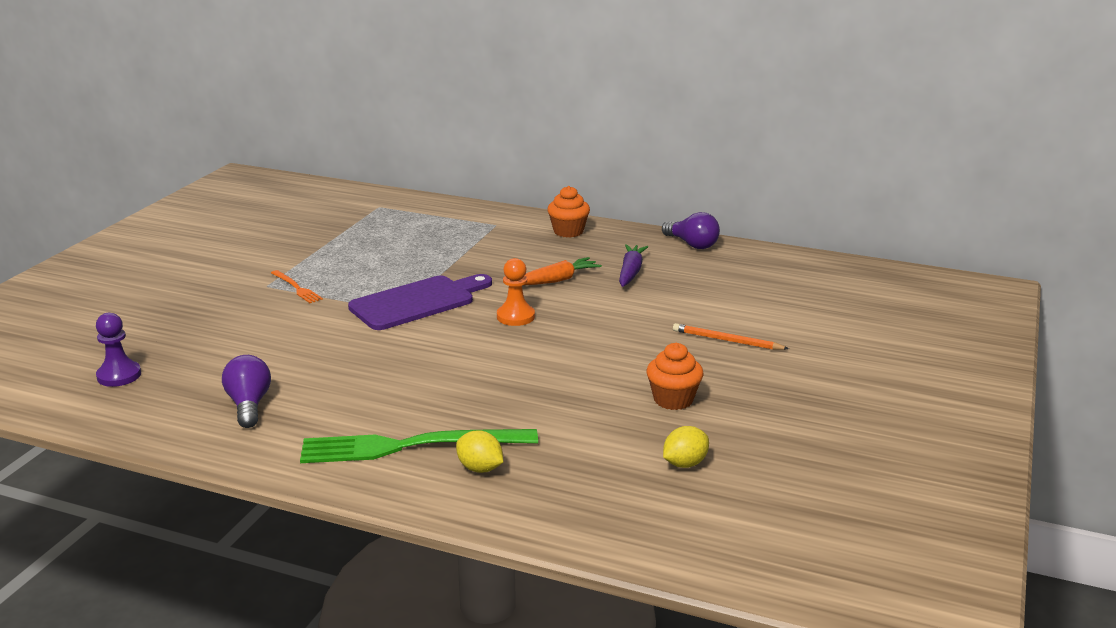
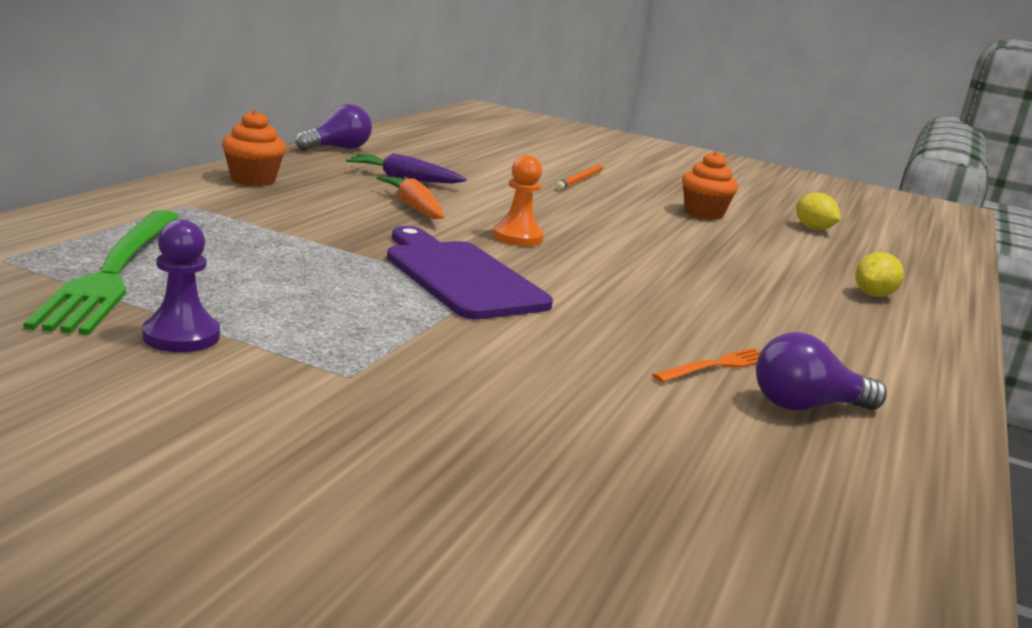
camera: 90 degrees left, 5 degrees down
purple pawn [96,313,141,387] -> purple pawn moved to [142,219,220,352]
orange fork [271,270,323,303] -> orange fork moved to [652,348,761,383]
green fork [300,429,538,463] -> green fork moved to [24,210,179,335]

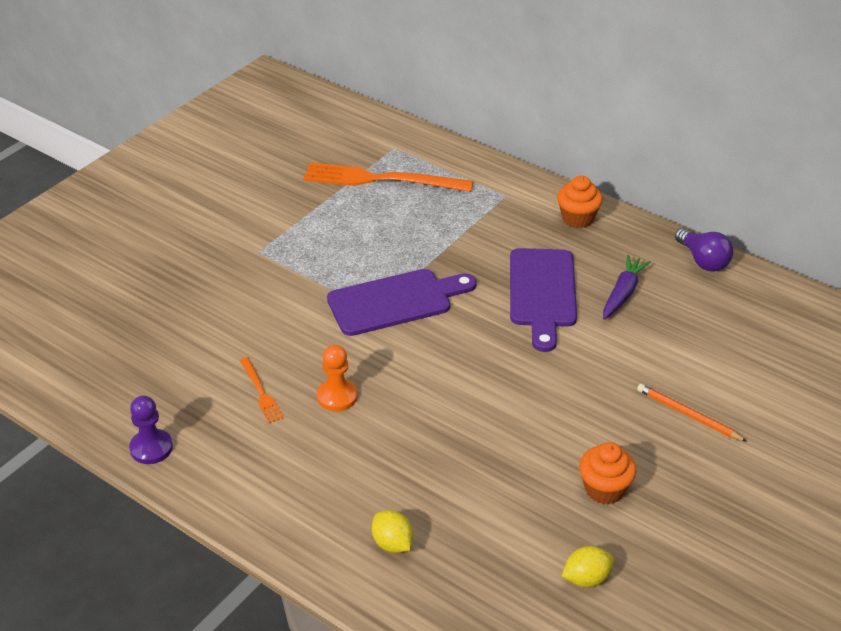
camera: 105 degrees right, 20 degrees up
green fork [24,210,179,335] -> orange fork [303,163,473,192]
purple pawn [142,219,220,352] -> purple pawn moved to [129,396,173,464]
orange carrot [377,177,444,219] -> purple cutting board [510,248,577,352]
orange pawn [493,155,544,246] -> orange pawn moved to [317,345,358,412]
purple light bulb [756,332,887,411] -> none

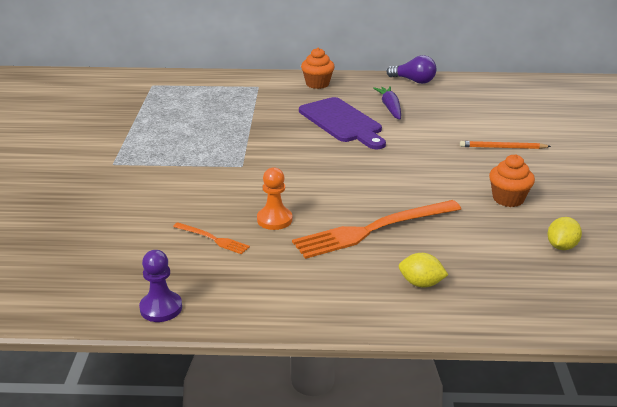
camera: 35 degrees left, 10 degrees down
orange fork [303,163,473,192] -> orange fork moved to [292,200,461,259]
purple cutting board [327,269,477,336] -> none

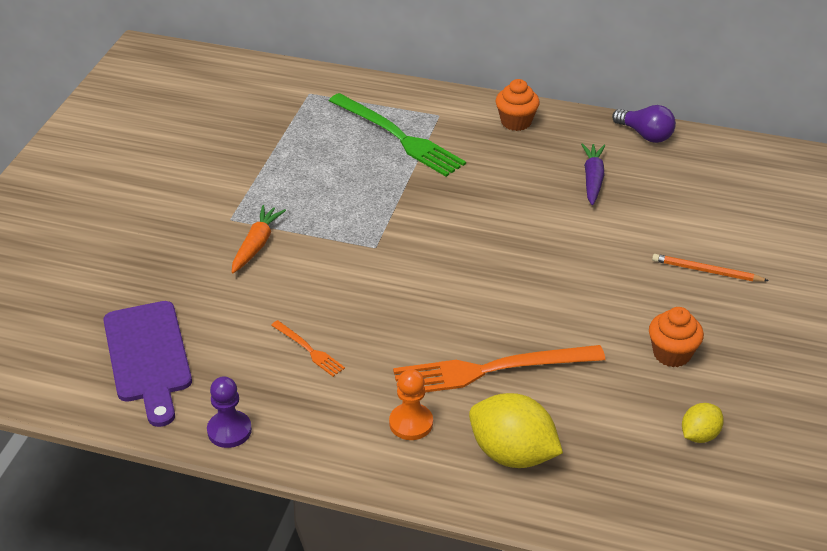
camera: 15 degrees right, 10 degrees up
orange pawn [257,167,292,230] -> orange pawn moved to [389,369,433,440]
purple cutting board [299,97,386,149] -> purple cutting board moved to [103,301,192,427]
yellow lemon [399,253,448,287] -> yellow lemon [469,393,563,468], size x1.86
none -> orange carrot [232,205,286,273]
none -> green fork [329,93,466,177]

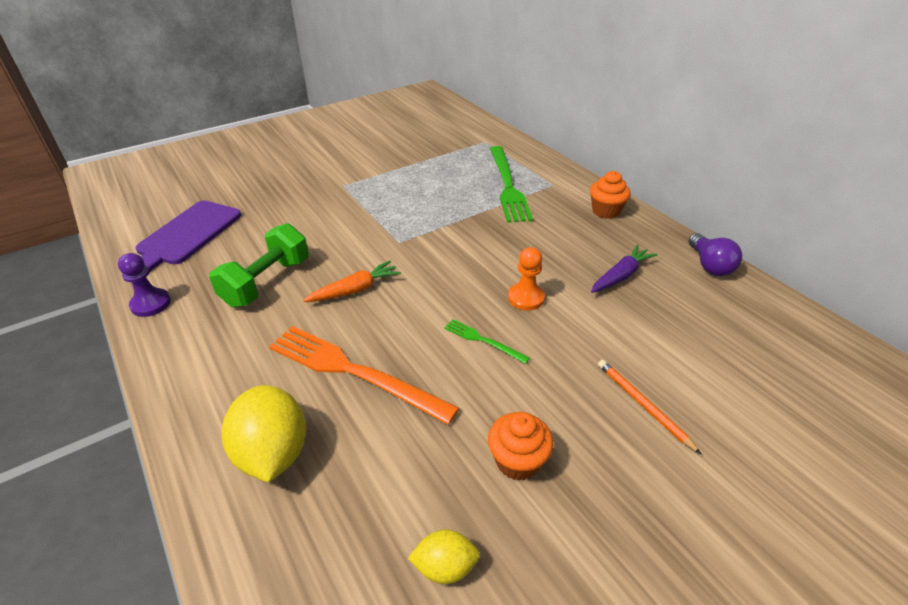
camera: 40 degrees right, 0 degrees up
orange carrot [232,205,286,273] -> orange carrot moved to [303,261,401,302]
orange fork [271,320,345,377] -> green dumbbell [209,223,309,307]
orange pawn [389,369,433,440] -> orange pawn moved to [508,247,545,311]
none -> green fork [444,319,530,364]

